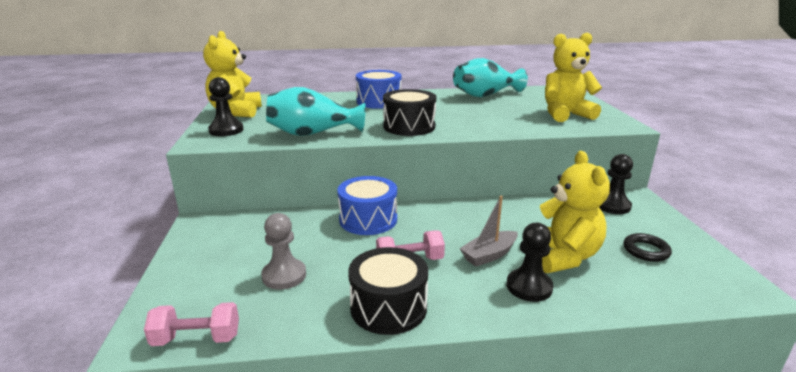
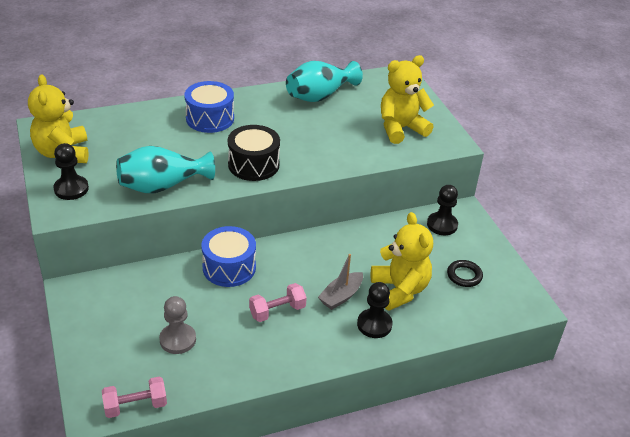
camera: 15 degrees left, 15 degrees up
black drum [348,247,428,335] -> none

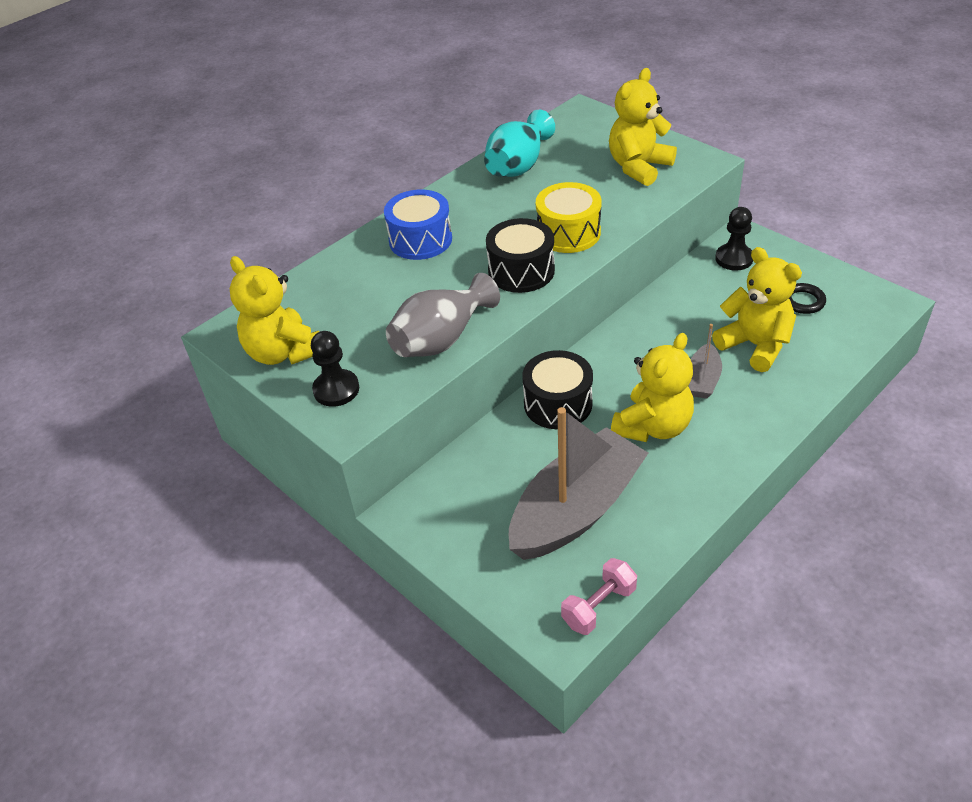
camera: 20 degrees left, 5 degrees up
turquoise vase [116,146,215,193] -> grey vase [386,273,500,357]
grey pawn [159,296,196,354] -> grey boat [509,407,648,560]
blue drum [201,226,256,287] -> black drum [522,350,593,429]
pink dumbbell [249,283,307,322] -> yellow teddy bear [611,333,694,442]
black pawn [357,282,393,338] -> none
none -> yellow drum [536,182,601,253]

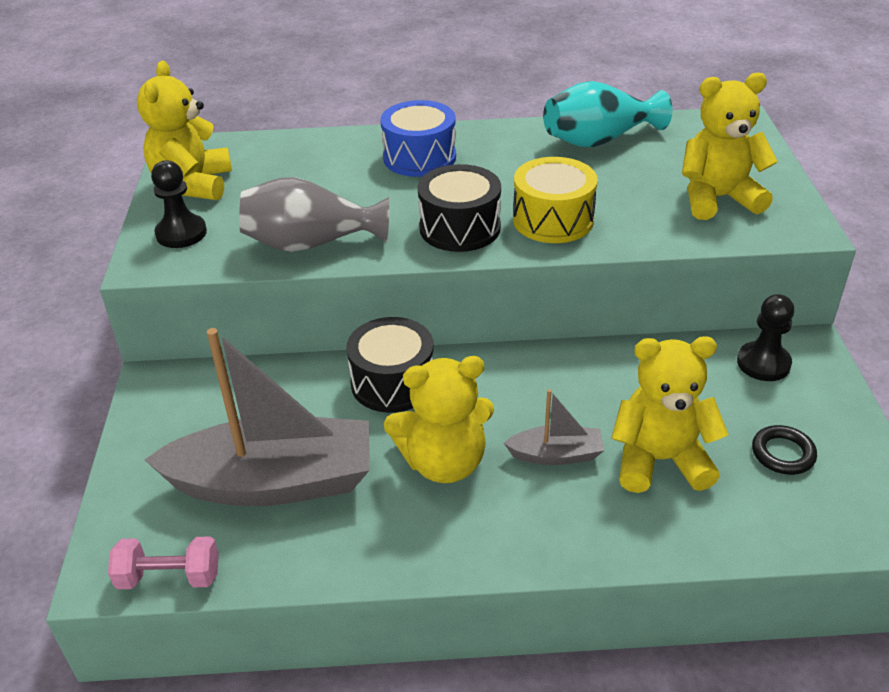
camera: 40 degrees right, 5 degrees down
grey boat [689,324,722,399] -> grey boat turned 150 degrees counterclockwise [504,389,604,465]
yellow teddy bear [712,247,802,372] -> yellow teddy bear turned 90 degrees counterclockwise [611,336,729,493]

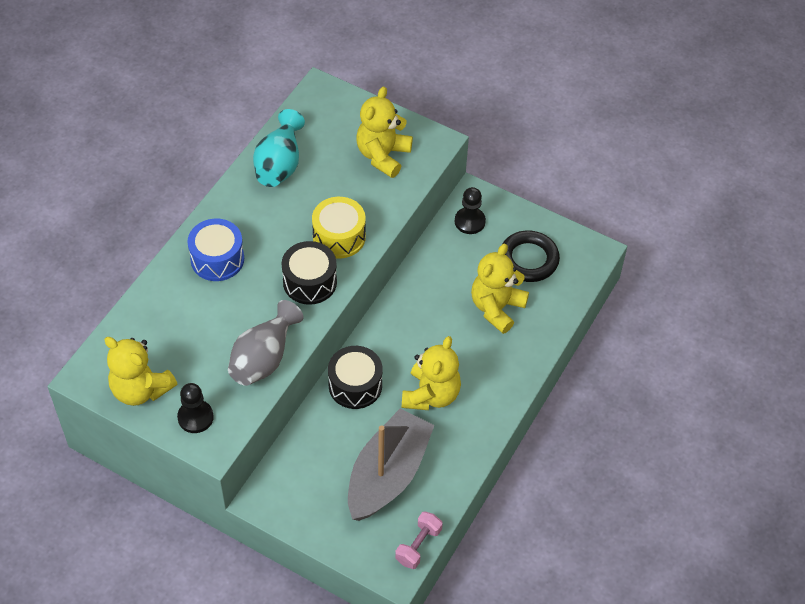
camera: 60 degrees left, 15 degrees up
grey boat [504,389,604,465] -> none
black ring [752,425,817,475] -> black ring [502,230,560,282], size x1.77

